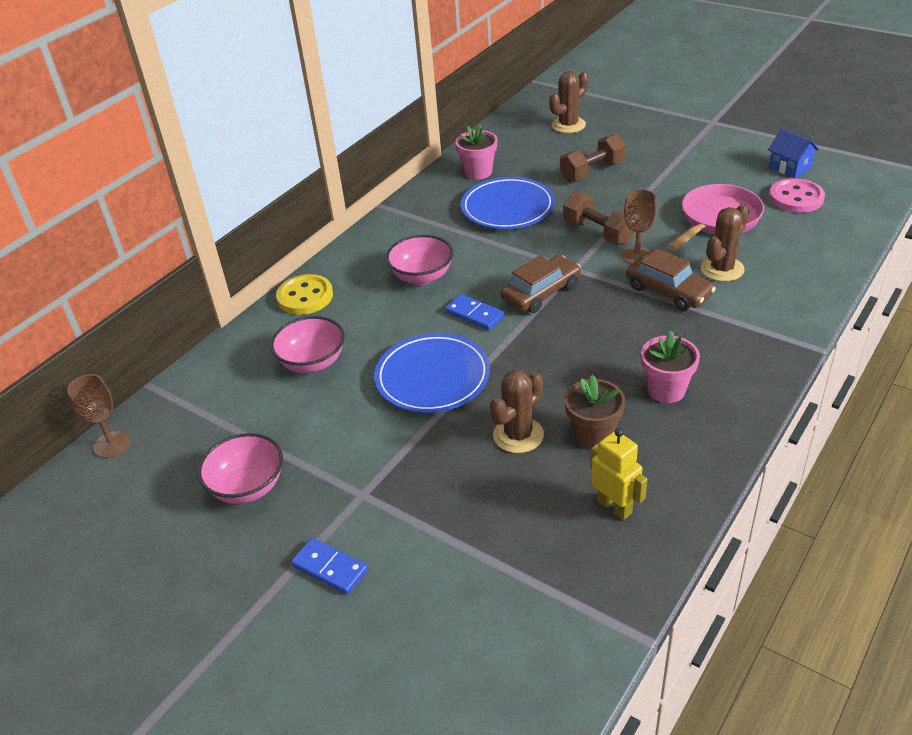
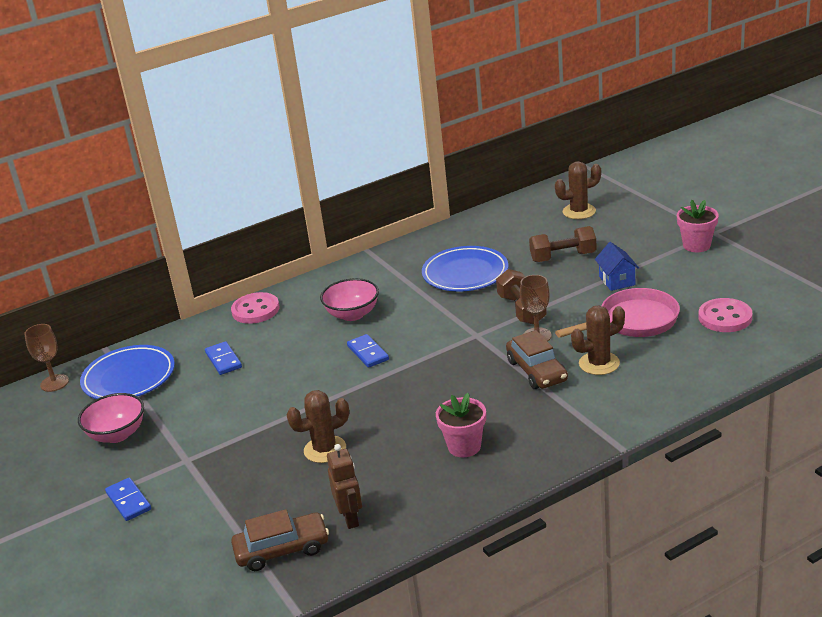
camera: 25 degrees right, 10 degrees down
pink bowl [271,316,345,373] -> blue domino [205,341,242,375]
yellow button [276,274,333,315] -> pink button [231,292,279,324]
blue plate [374,333,490,413] -> blue plate moved to [80,345,175,399]
pink flower pot [455,124,497,180] -> pink flower pot moved to [677,200,719,252]
brown car [501,255,581,313] -> brown car moved to [231,509,329,571]
brown flower pot [564,375,625,449] -> none
yellow robot [591,428,647,520] -> brown robot [327,444,362,529]
blue house [768,129,819,178] -> blue house moved to [595,242,639,291]

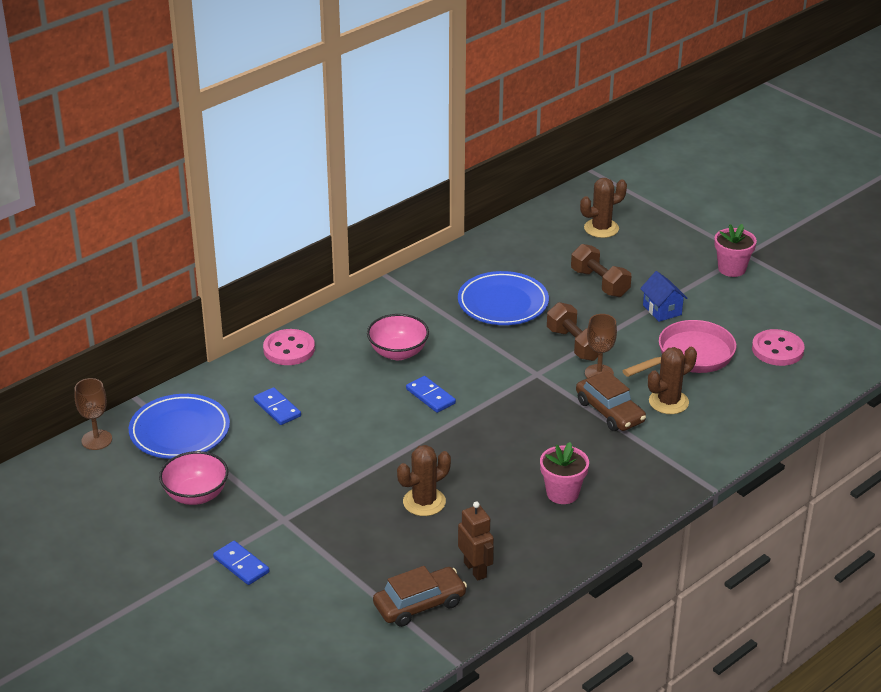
camera: 15 degrees left, 5 degrees up
brown dumbbell [529,226,597,262] -> brown dumbbell turned 75 degrees clockwise [571,244,631,297]

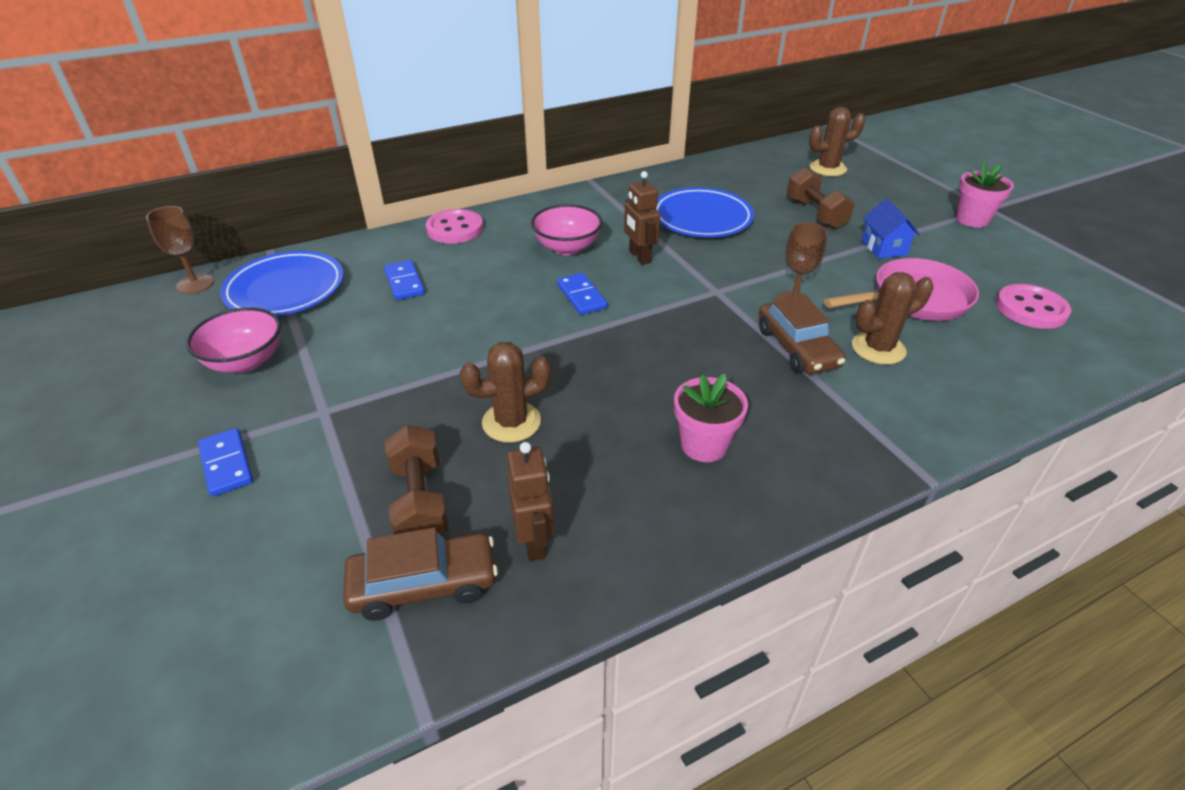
camera: 15 degrees right, 5 degrees up
brown dumbbell [547,302,598,361] -> brown dumbbell moved to [385,425,449,536]
none -> brown robot [624,171,660,265]

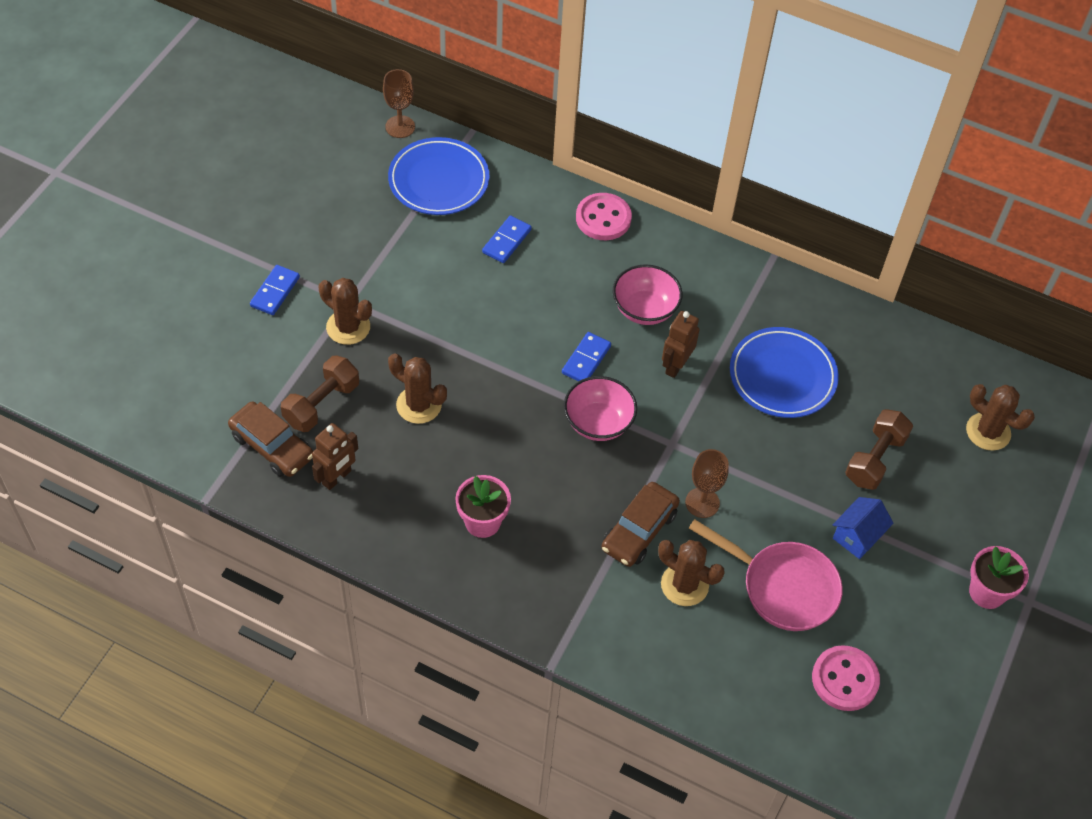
camera: 50 degrees right, 15 degrees up
pink bowl [186,307,281,373] -> pink bowl moved to [564,376,637,441]
none -> brown cactus [319,278,372,345]

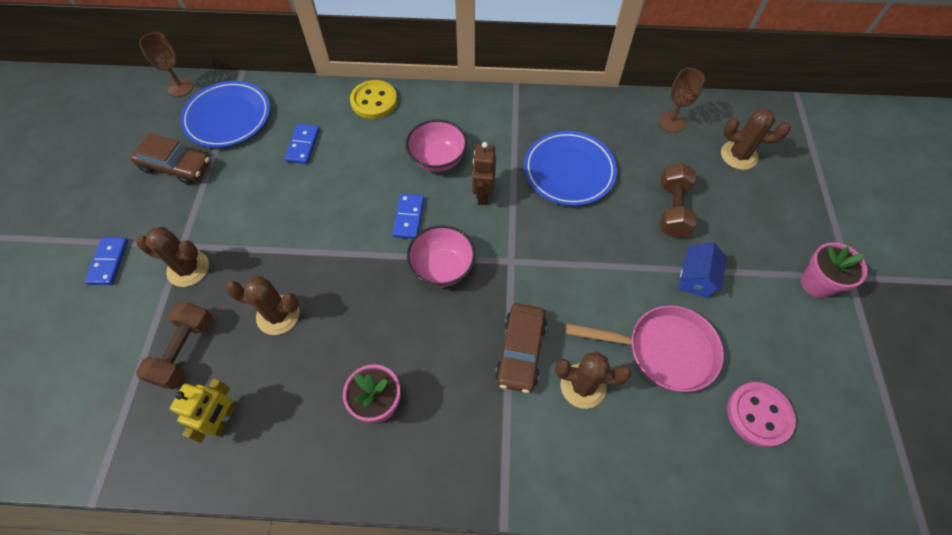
camera: 20 degrees left, 5 degrees up
brown car [228,402,313,477] -> brown car moved to [130,133,211,185]
brown robot [312,423,358,490] -> yellow robot [170,378,235,443]
pink button [576,193,632,240] -> yellow button [350,80,397,119]
brown goblet [685,449,729,518] -> brown goblet moved to [658,68,705,133]

